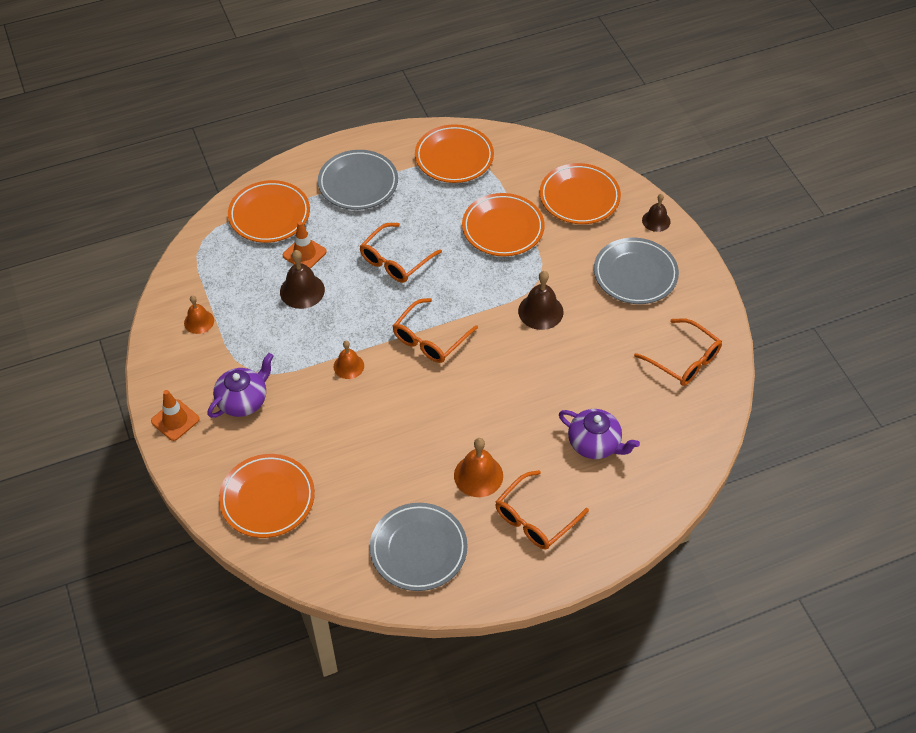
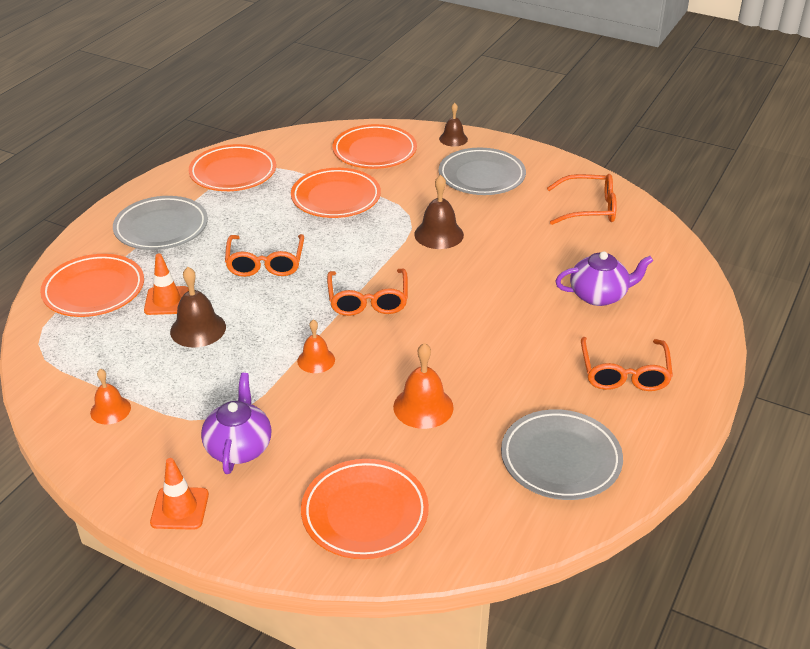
camera: 40 degrees left, 15 degrees down
orange bell [454,438,503,497] -> orange bell moved to [393,343,454,429]

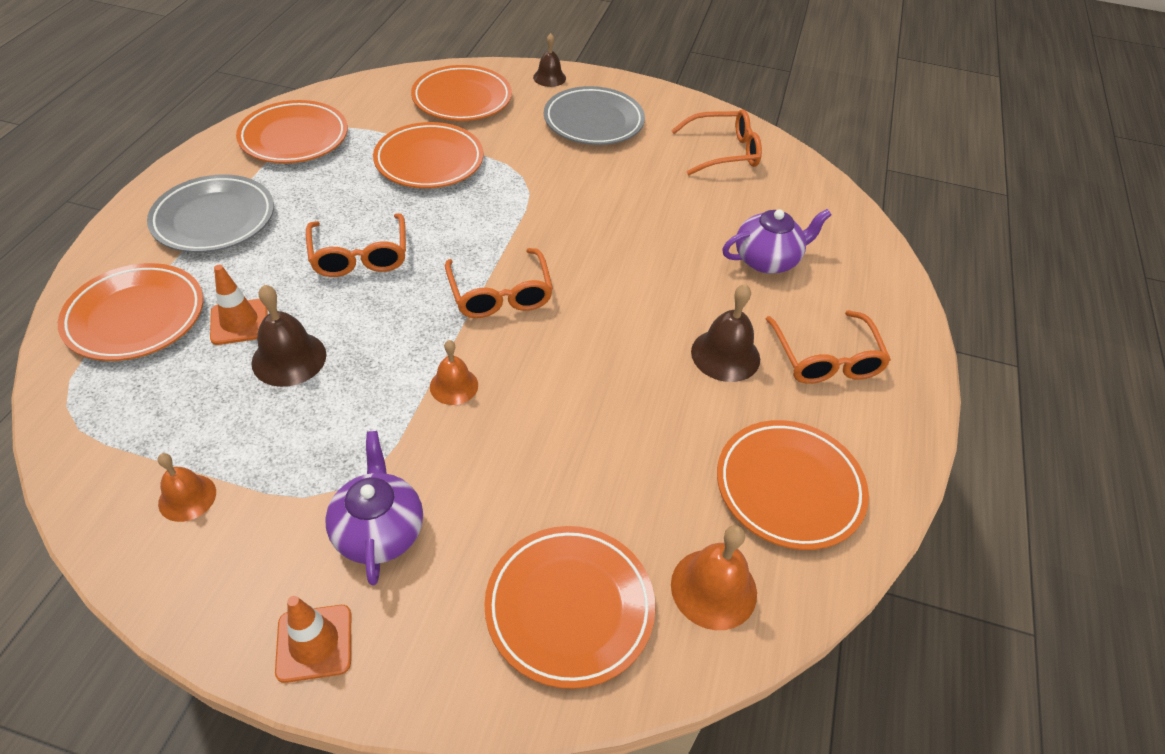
camera: 15 degrees left, 10 degrees up
orange bell [393,343,454,429] -> orange bell moved to [671,525,757,630]
brown bell [414,175,464,249] -> brown bell moved to [691,284,760,382]
grey plate [501,409,623,500] -> orange plate [717,420,869,550]

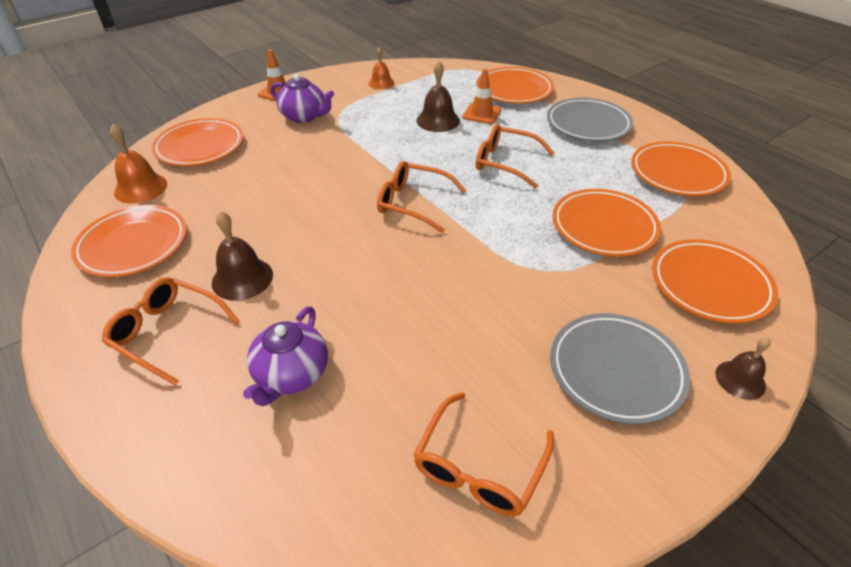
camera: 130 degrees right, 5 degrees down
orange bell [430,340,478,405] -> none

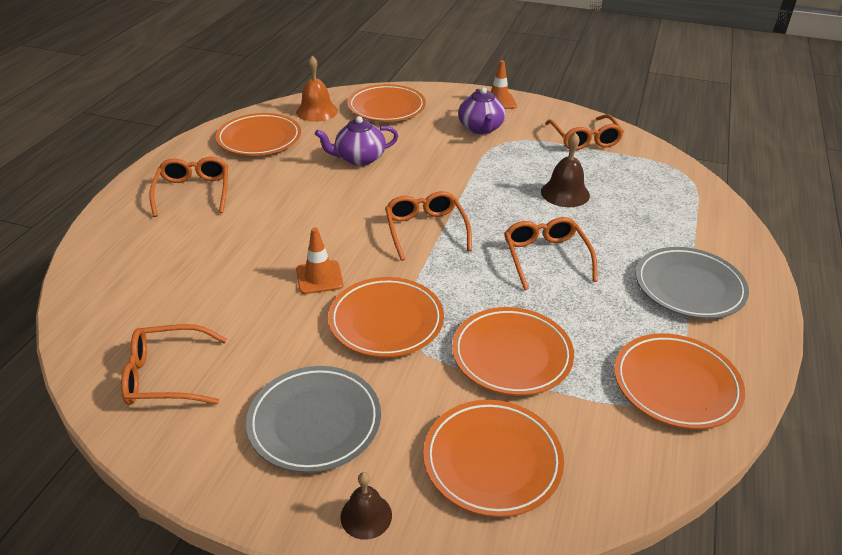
camera: 55 degrees right, 5 degrees down
brown bell [212,211,273,301] -> none
purple teapot [243,306,328,406] -> purple teapot moved to [315,116,398,166]
orange bell [368,47,394,89] -> orange glasses [545,114,624,150]
orange traffic cone [462,69,501,124] -> orange traffic cone moved to [296,227,344,294]
orange plate [476,67,554,104] -> orange plate moved to [328,277,444,358]

